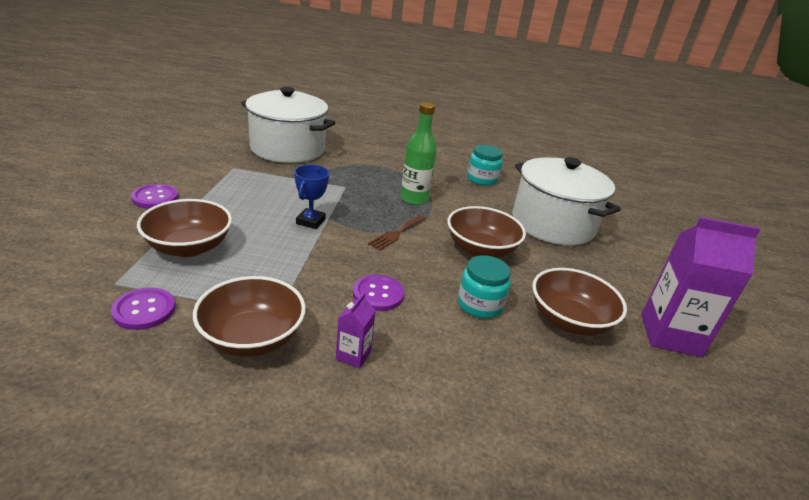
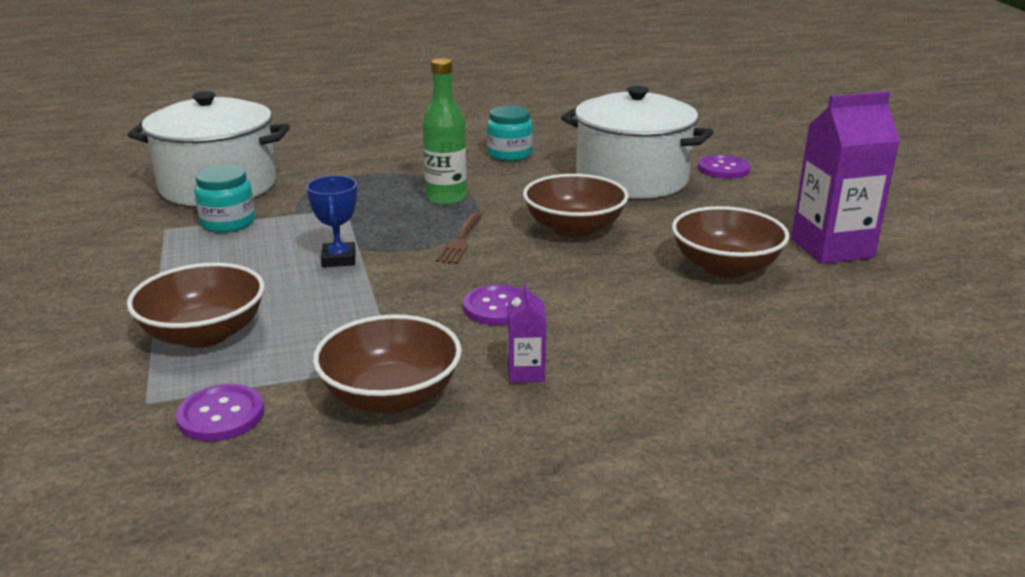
camera: 20 degrees left, 5 degrees down
purple button [131,184,178,209] -> purple button moved to [698,155,750,179]
turquoise jar [458,255,511,318] -> turquoise jar moved to [194,165,255,233]

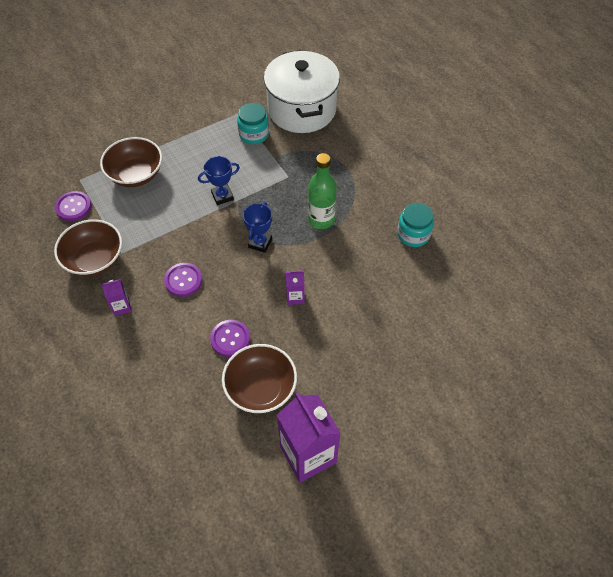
camera: 75 degrees right, 30 degrees up
brown fork [436,213,482,264] -> blue trophy [243,202,272,253]
brown bowl [523,174,629,237] -> purple carton [286,271,305,305]
white pot [561,86,713,199] -> none
purple button [698,155,750,179] -> purple button moved to [210,320,250,357]

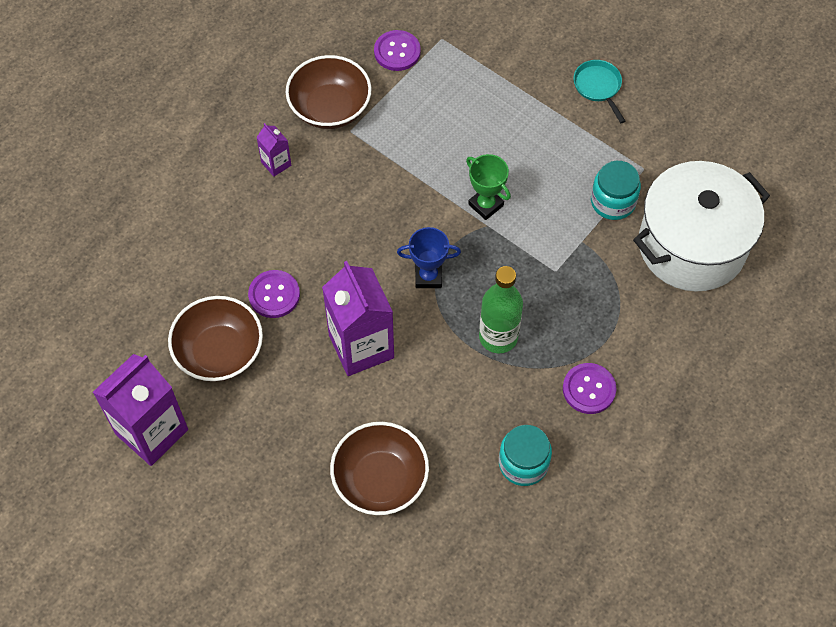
camera: 70 degrees right, 5 degrees up
brown bowl [100,137,162,187] -> brown bowl moved to [330,422,429,515]
purple button [164,263,202,297] -> purple button moved to [563,363,616,414]
blue trophy [198,156,240,205] -> green trophy [466,154,511,220]
purple carton [286,271,305,305] -> purple carton [322,261,394,376], size x2.15
none -> turquoise pan [574,60,625,123]

